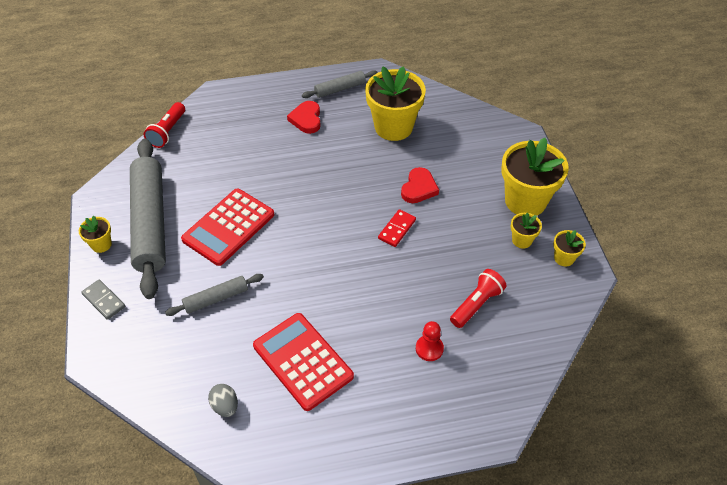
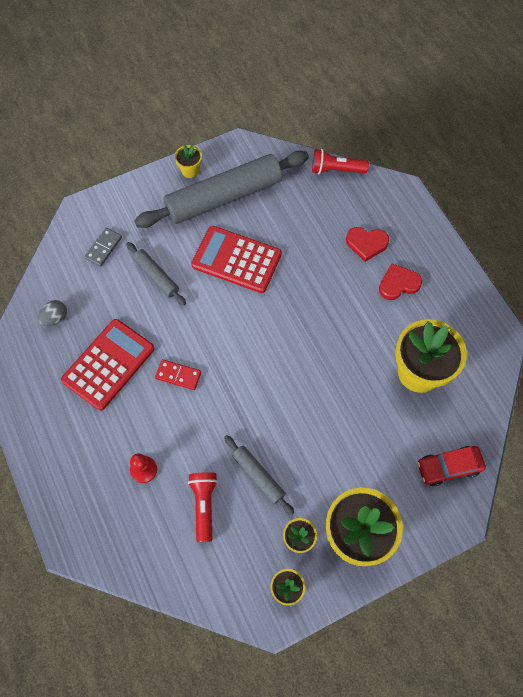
camera: 75 degrees right, 15 degrees up
grey domino [81,279,125,320] -> grey domino moved to [85,228,122,267]
grey rolling pin [302,70,378,98] -> grey rolling pin moved to [224,435,294,515]
red domino [378,209,416,247] -> red domino moved to [155,359,201,390]
red heart [401,167,439,203] -> red heart moved to [346,227,389,262]
red flashlight [450,269,506,328] -> red flashlight turned 120 degrees counterclockwise [188,472,218,542]
none -> red car [417,446,486,486]

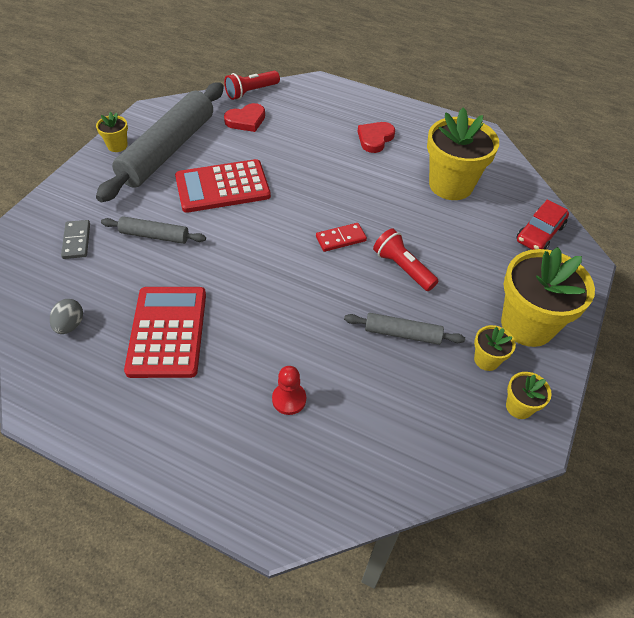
camera: 40 degrees left, 15 degrees down
red domino [155,359,201,390] -> red domino moved to [316,223,367,252]
red flashlight [188,472,218,542] -> red flashlight moved to [373,228,438,291]
red heart [346,227,389,262] -> red heart moved to [224,103,265,132]

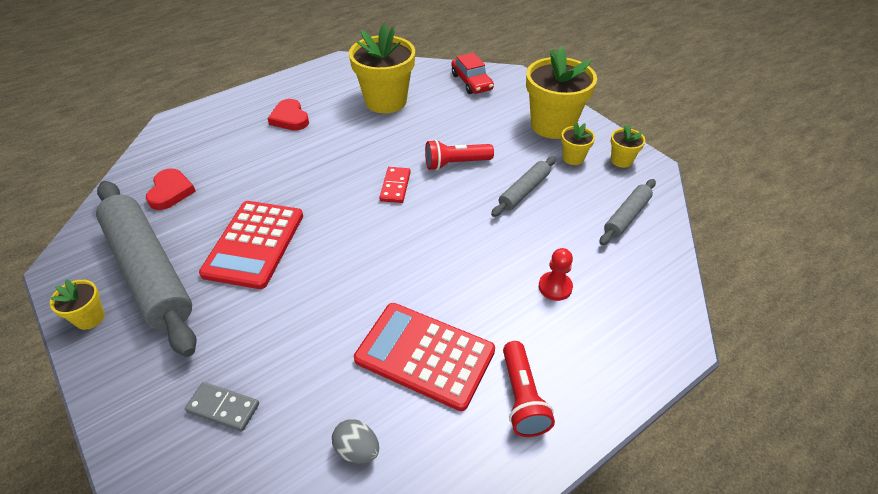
camera: 60 degrees left, 5 degrees down
grey rolling pin [101,216,206,244] -> grey rolling pin moved to [600,179,656,245]
red flashlight [224,71,280,100] -> red flashlight moved to [503,341,555,437]

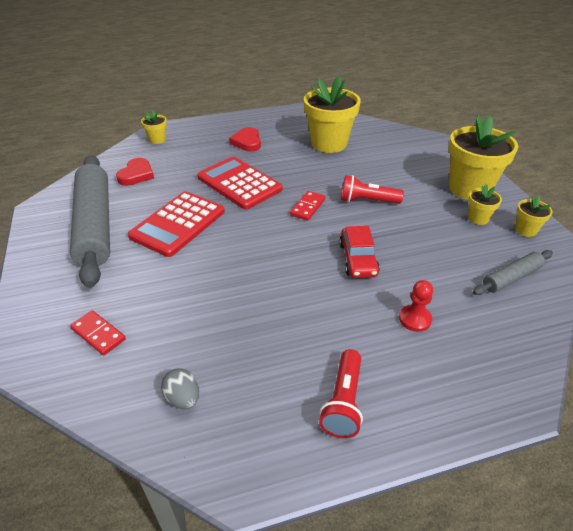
camera: 20 degrees right, 5 degrees down
yellow flower pot [50,279,105,330] -> yellow flower pot moved to [141,110,167,144]
grey domino [185,382,259,431] -> red domino [70,310,126,356]
red calculator [354,303,495,411] -> red calculator moved to [197,157,283,210]
red car [451,53,494,94] -> red car moved to [339,226,380,278]
grey rolling pin [491,156,556,217] -> none

